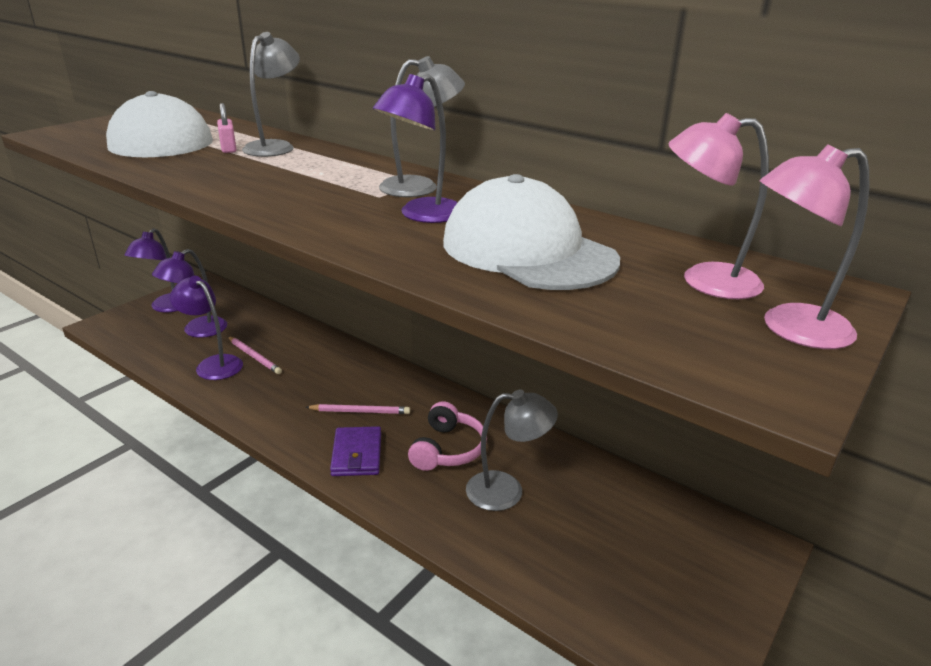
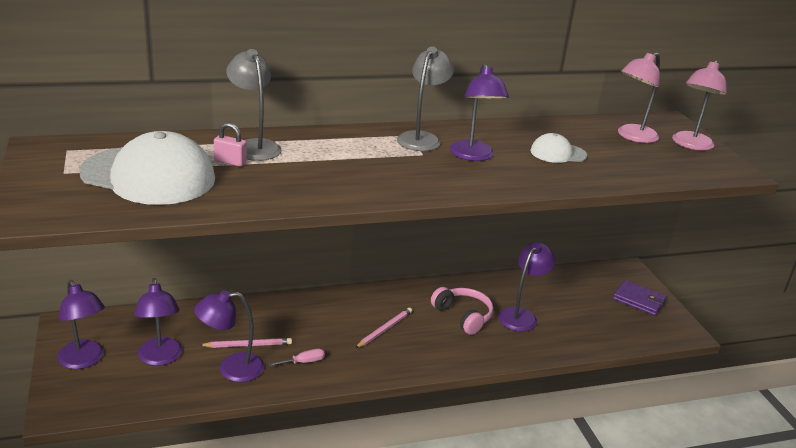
camera: 55 degrees left, 0 degrees up
purple wallet [330,426,381,476] -> purple wallet moved to [613,280,666,316]
white cap [443,174,620,290] -> white cap [531,133,587,163], size x0.48
grey lamp [466,390,558,511] -> purple lamp [498,242,556,332]
none -> pink screwdriver [268,349,325,366]

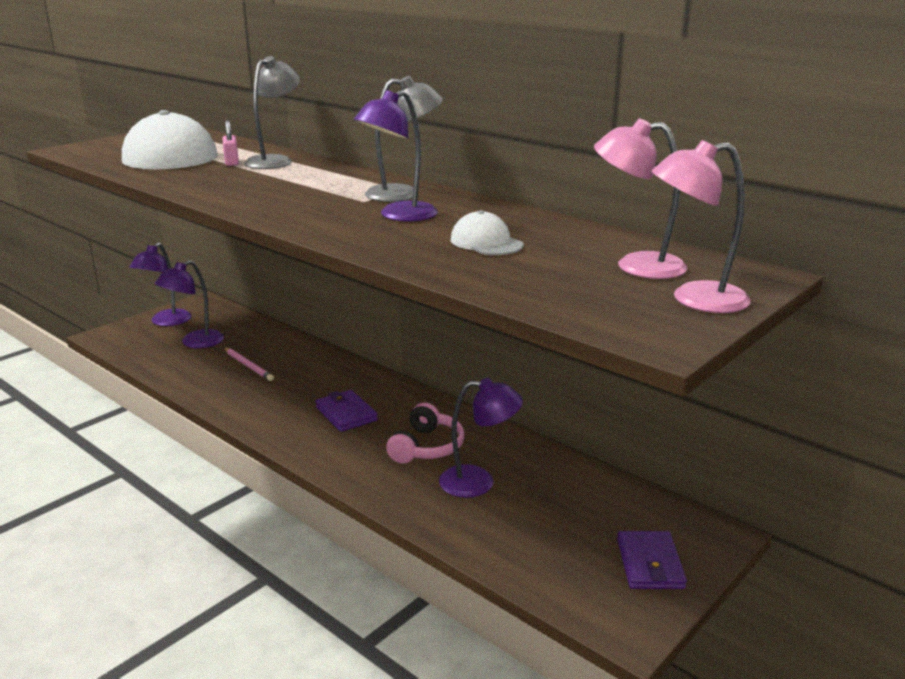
camera: 60 degrees right, 5 degrees down
purple lamp [194,290,264,382] -> none
pink screwdriver [268,349,325,366] -> none
pink pencil [356,308,412,348] -> purple wallet [315,390,378,432]

